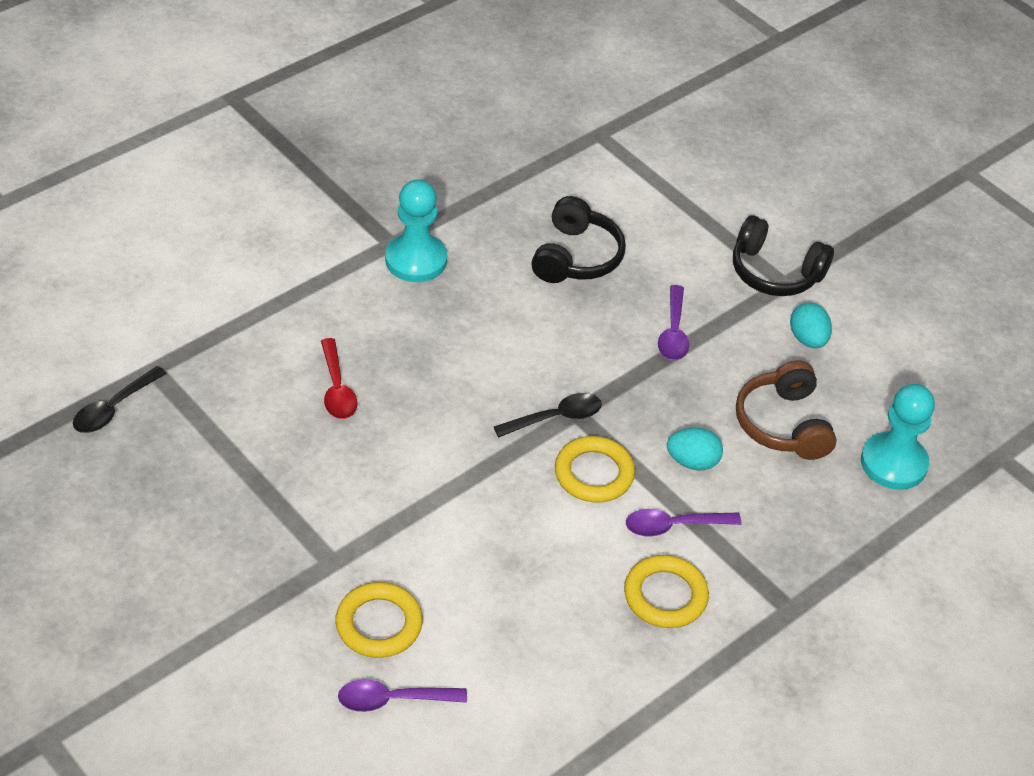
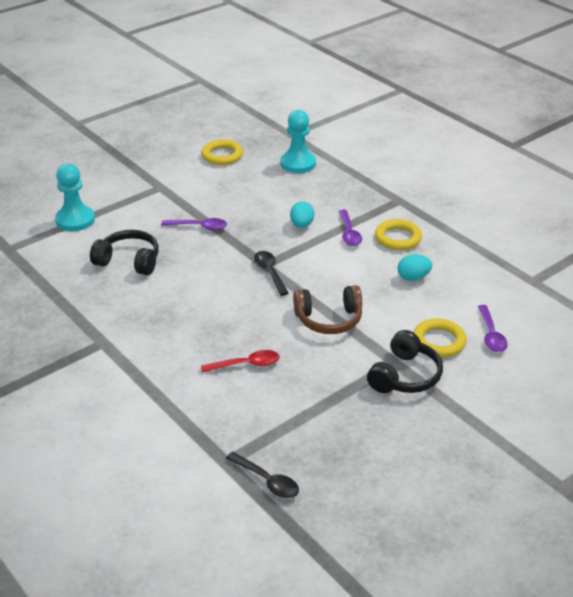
camera: 85 degrees left, 10 degrees down
turquoise pawn [385,179,447,282] -> turquoise pawn moved to [55,164,95,231]
yellow ring [555,436,635,503] -> yellow ring moved to [201,139,243,165]
black headphones [733,215,834,296] -> black headphones moved to [367,330,443,393]
brown headphones [736,360,837,460] -> brown headphones moved to [293,285,362,334]
turquoise egg [790,303,832,348] -> turquoise egg moved to [398,254,432,281]

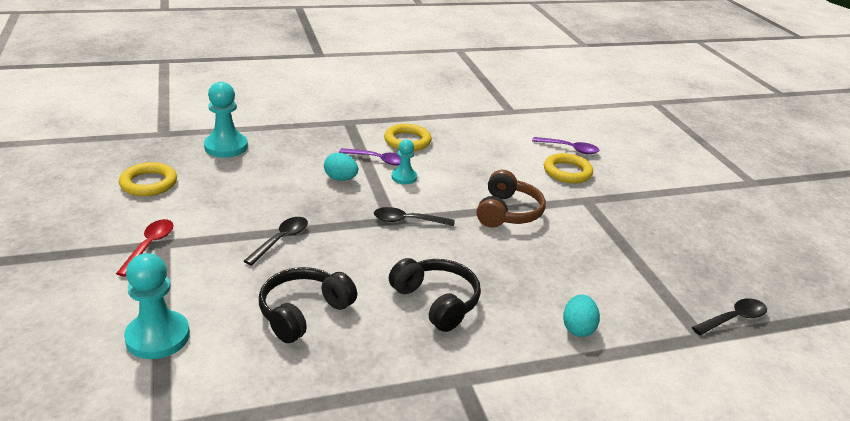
camera: 70 degrees left, 5 degrees down
purple spoon [161,218,227,230] -> black spoon [244,217,308,266]
red spoon [201,350,279,373] -> red spoon moved to [116,219,174,277]
black headphones [367,330,443,393] -> black headphones moved to [389,258,481,332]
turquoise egg [398,254,432,281] -> turquoise egg moved to [563,294,600,337]
none -> turquoise pawn [392,140,417,184]

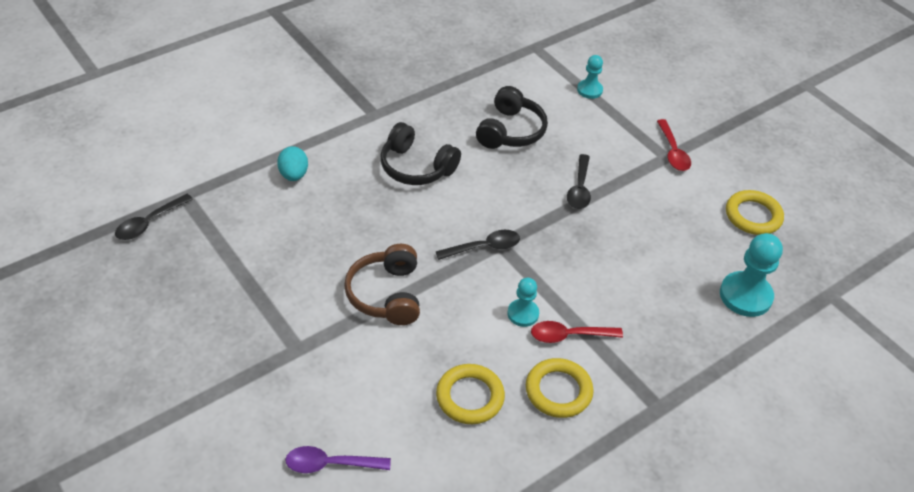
camera: 160 degrees right, 15 degrees up
turquoise pawn [124,253,190,359] -> turquoise pawn [577,55,603,99], size x0.59
turquoise egg [324,153,358,181] -> none
purple spoon [339,148,401,166] -> red spoon [531,321,623,343]
yellow ring [544,153,593,183] -> yellow ring moved to [436,364,505,424]

